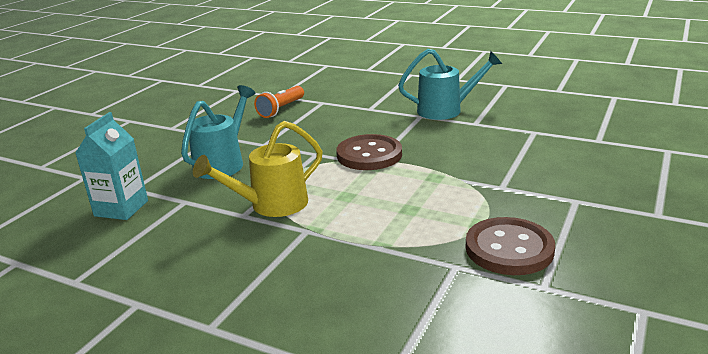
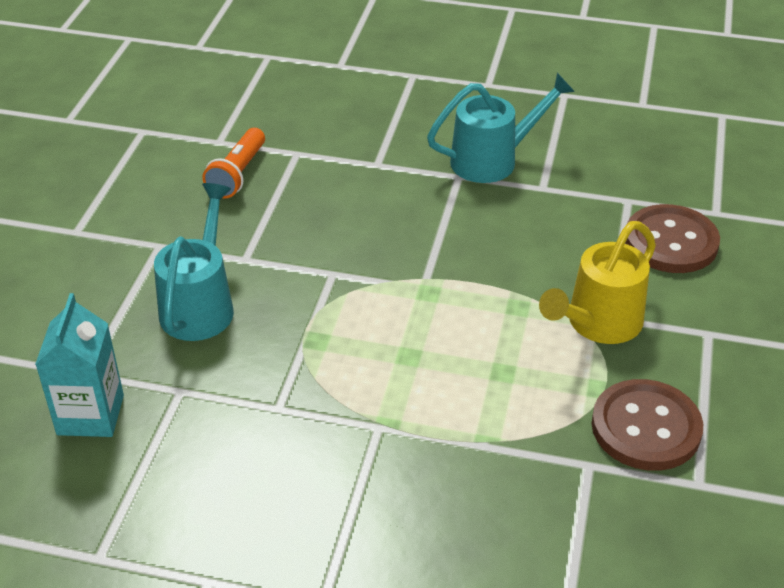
camera: 15 degrees left, 15 degrees up
yellow watering can [193,121,323,217] -> yellow watering can moved to [539,221,656,344]
brown button [336,134,402,170] -> brown button moved to [625,204,720,273]

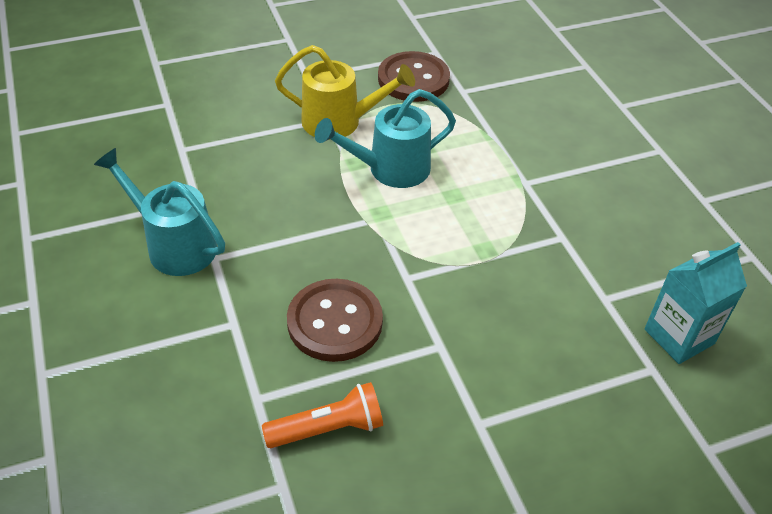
camera: 125 degrees left, 5 degrees up
turquoise watering can [154,183,234,341] -> turquoise watering can moved to [315,89,456,188]
brown button [625,204,720,273] -> brown button moved to [287,279,383,362]

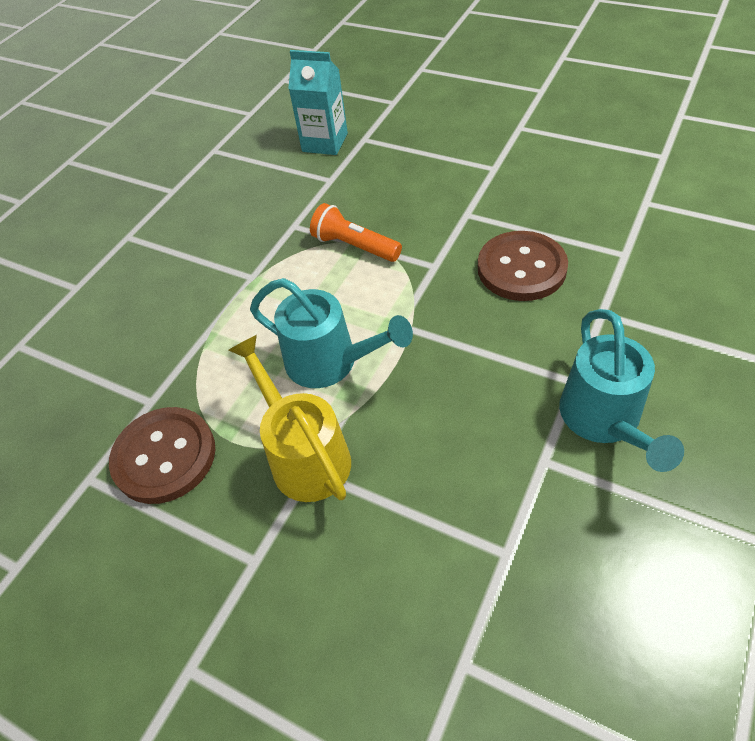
camera: 125 degrees left, 5 degrees up
orange flashlight [262,382,383,448] -> orange flashlight moved to [310,203,402,262]

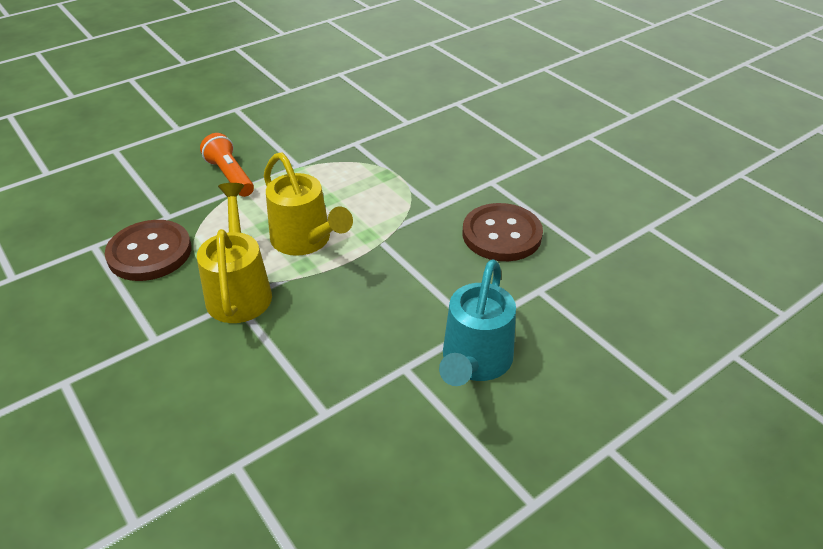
camera: 20 degrees right, 10 degrees down
turquoise watering can [250,278,413,388] -> yellow watering can [264,152,353,256]
turquoise carton [288,50,348,155] -> none
orange flashlight [310,203,402,262] -> orange flashlight moved to [200,133,254,197]

